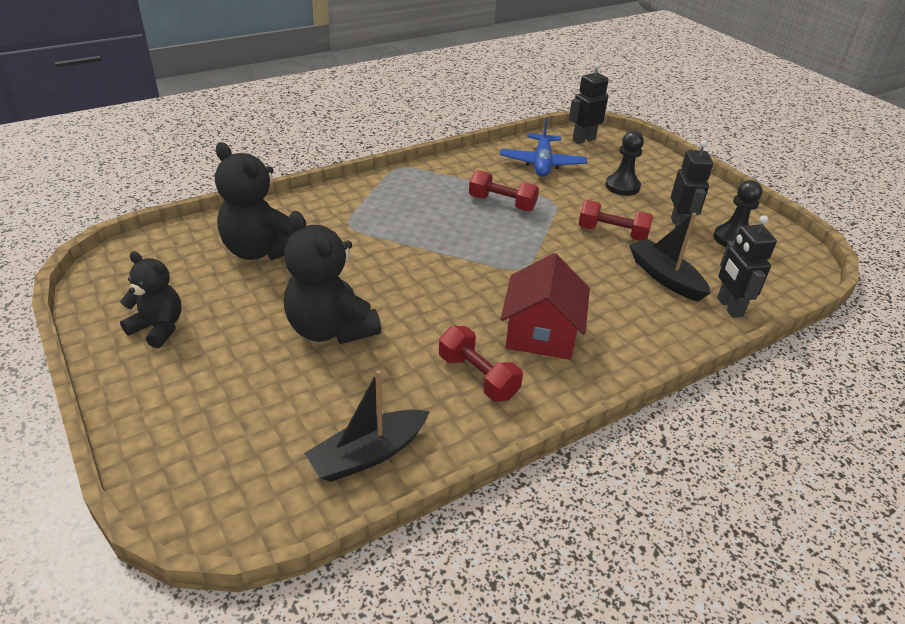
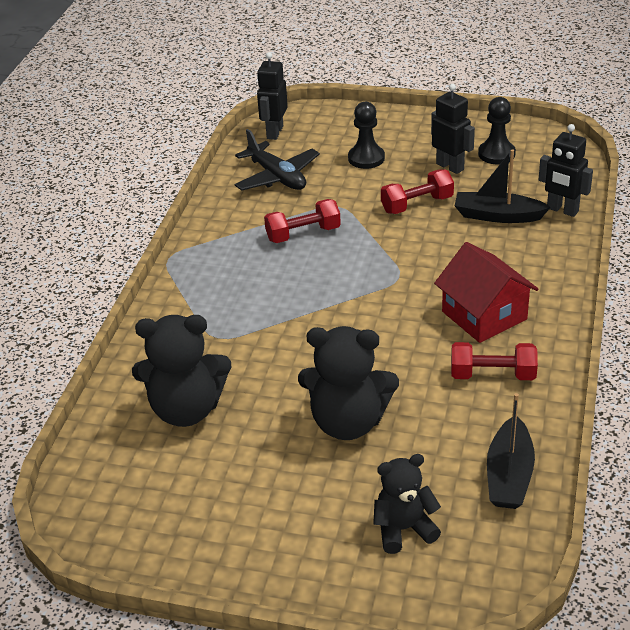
camera: 40 degrees left, 0 degrees up
black teddy bear [120,251,182,348] -> black teddy bear moved to [373,454,441,554]
blue plane [500,117,587,177] -> black plane [234,129,320,191]

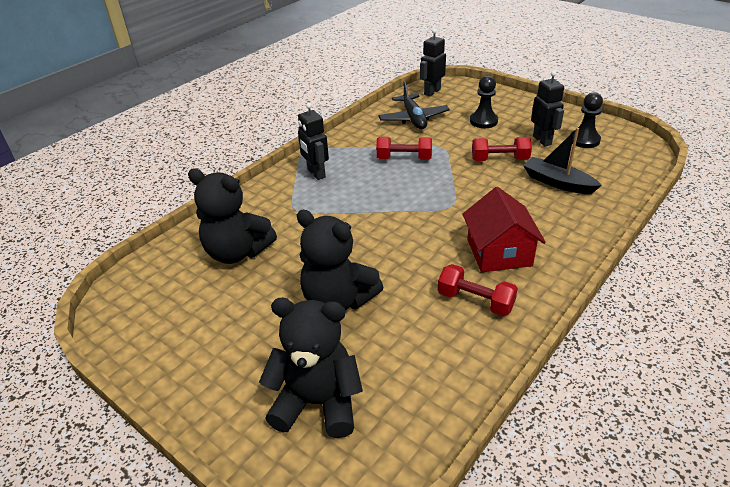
camera: 25 degrees right, 0 degrees up
black teddy bear [373,454,441,554] -> black teddy bear [259,298,363,438], size x1.59
black boat [487,393,535,509] -> none
black robot [538,124,593,217] -> black robot moved to [298,103,329,180]

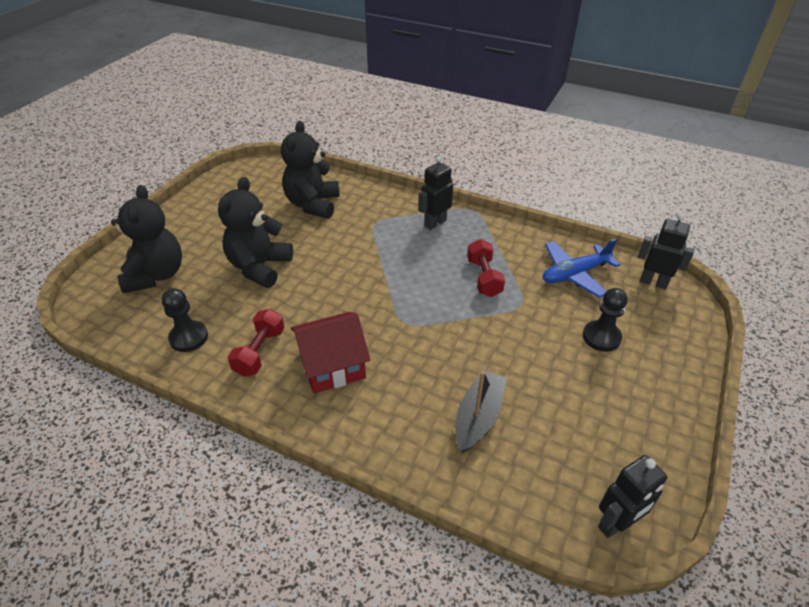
camera: 75 degrees right, 5 degrees up
black plane [378,81,450,129] -> blue plane [543,239,621,298]
red dumbbell [472,137,532,161] -> none
black robot [531,71,564,146] -> black robot moved to [598,455,667,538]
black pawn [571,92,603,148] -> black pawn moved to [162,288,208,352]

